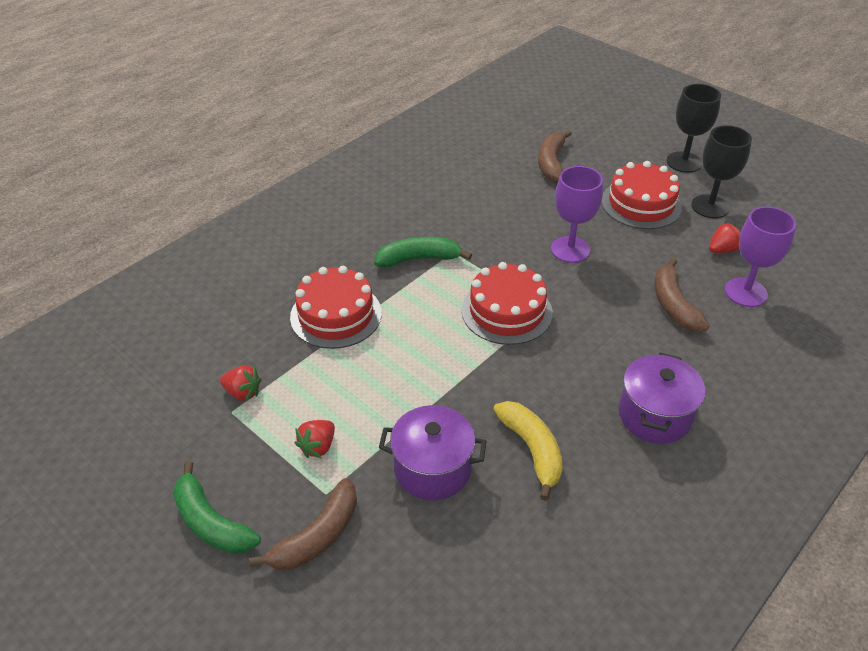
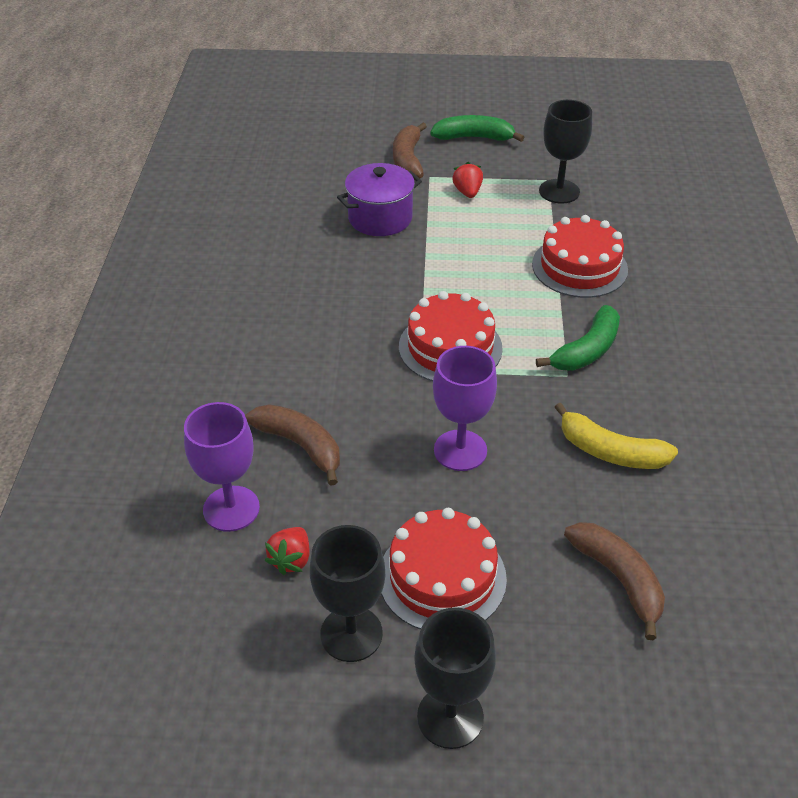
camera: 140 degrees right, 0 degrees up
red strawberry [220,365,262,401] -> black goblet [539,100,592,204]
yellow banana [493,401,563,500] -> yellow banana moved to [555,403,678,469]
purple pot [619,352,705,444] -> none

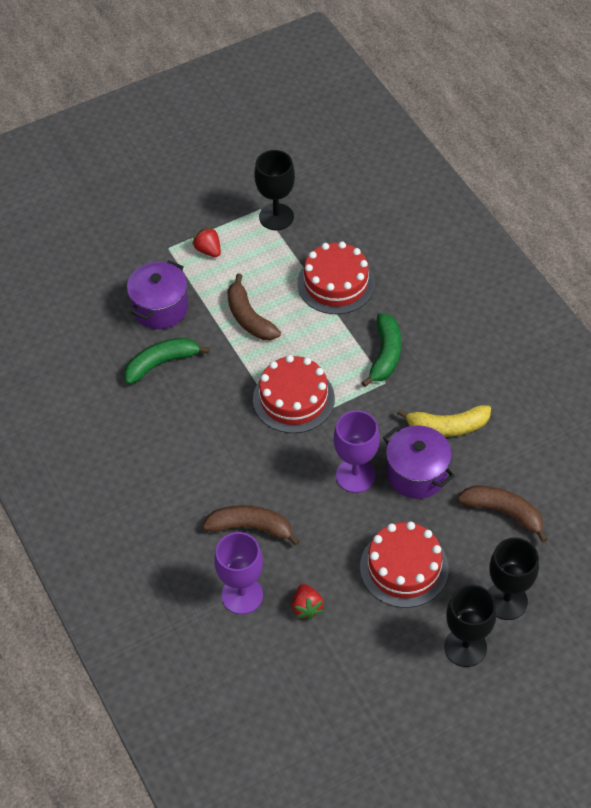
camera: 30 degrees left, 10 degrees up
black goblet [310,525,385,662] -> black goblet moved to [488,537,539,620]
brown banana [393,123,427,180] -> brown banana moved to [227,274,281,340]
green banana [431,115,524,142] -> green banana moved to [124,338,210,385]
none -> purple pot [383,425,455,499]

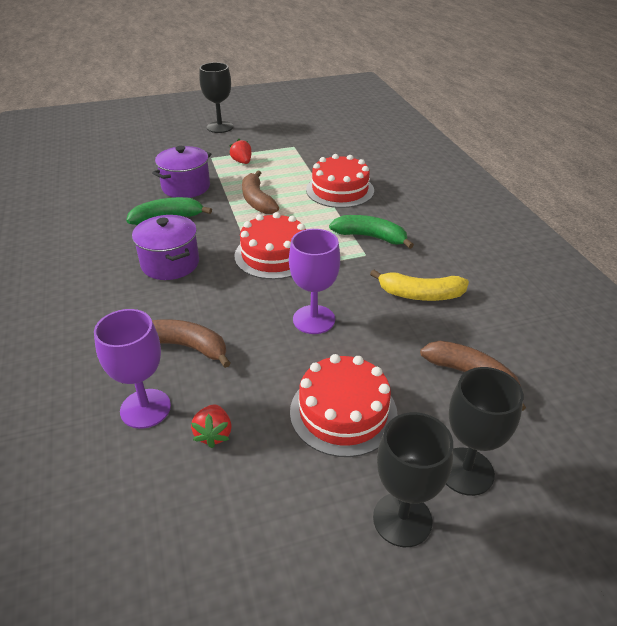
camera: 10 degrees right, 15 degrees down
black goblet [254,150,295,230] -> black goblet moved to [199,62,233,133]
green banana [361,313,401,387] -> green banana turned 90 degrees counterclockwise [329,215,414,249]
purple pot [383,425,455,499] -> purple pot moved to [132,215,199,280]

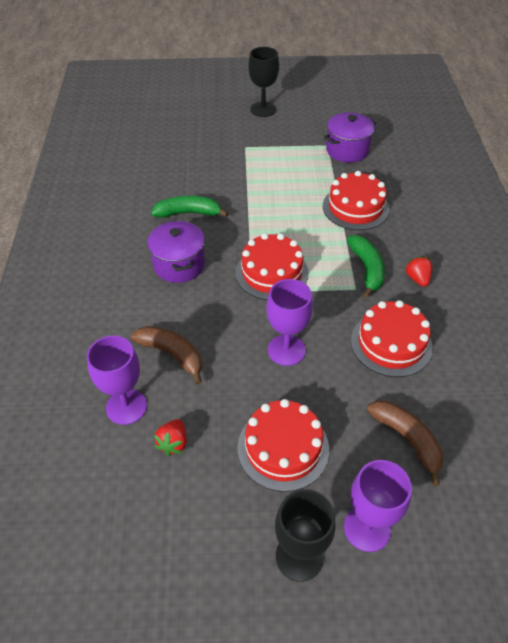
camera: 15 degrees right, 10 degrees up
purple pot [152,146,211,198] -> purple pot moved to [324,112,376,163]
red strawberry [229,139,251,164] -> red strawberry moved to [405,256,432,287]
brown banana [242,170,279,214] -> none
green banana [329,215,414,249] -> green banana turned 45 degrees clockwise [347,235,385,298]
yellow banana [370,269,469,301] -> red cake [351,300,433,377]
black goblet [446,367,523,496] -> purple goblet [344,460,412,552]

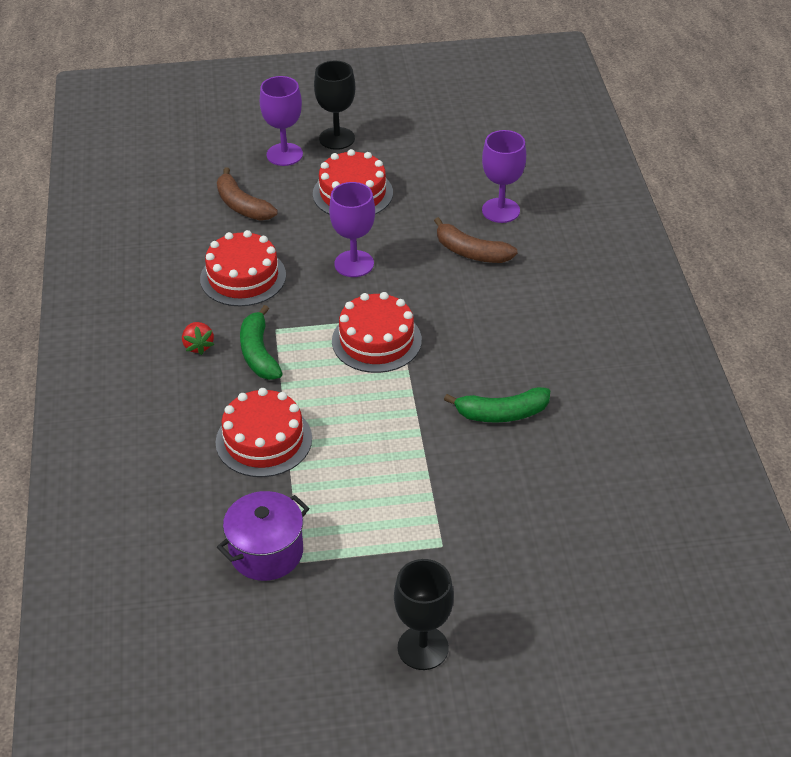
camera: 175 degrees right, 5 degrees down
purple pot [147,220,205,283] -> none
red strawberry [154,419,187,456] -> none

